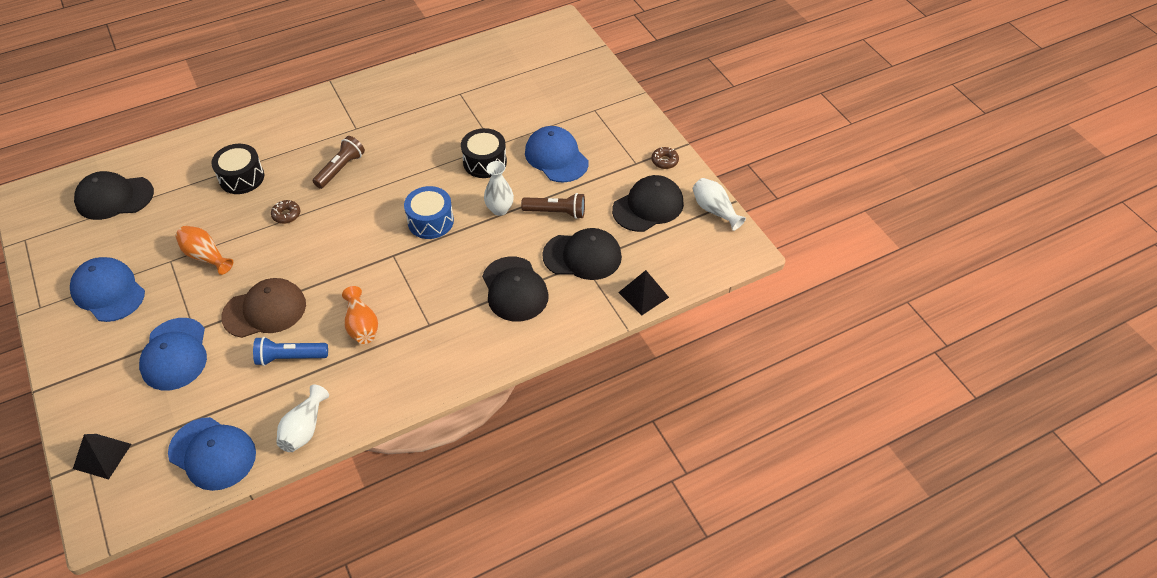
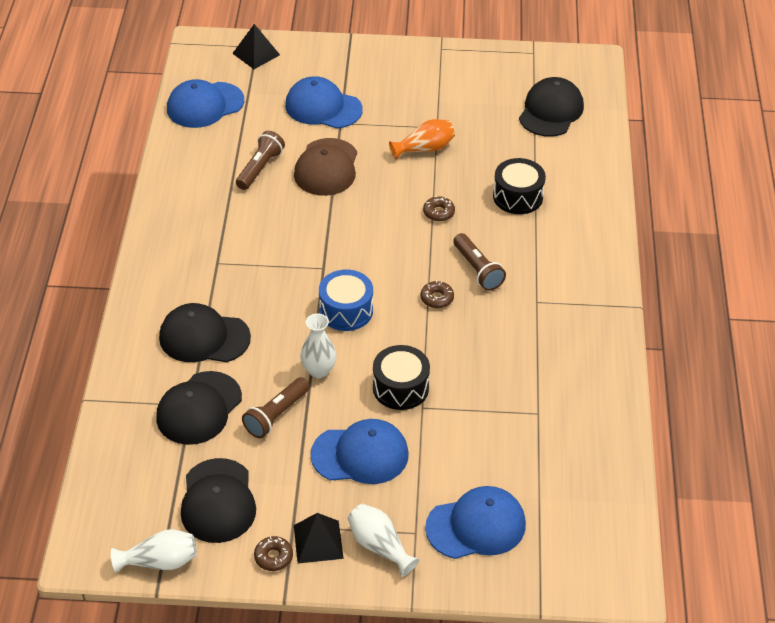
camera: 120 degrees right, 5 degrees down
blue cap [70,257,145,322] -> blue cap moved to [425,486,526,559]
blue flashlight [253,337,328,366] -> brown flashlight [236,131,285,190]
white vase [276,385,329,452] -> white vase moved to [348,504,419,577]
orange vase [342,286,378,344] -> none
black pyramid [618,270,669,316] -> black pyramid moved to [294,513,344,563]
none -> brown donut [420,281,454,308]

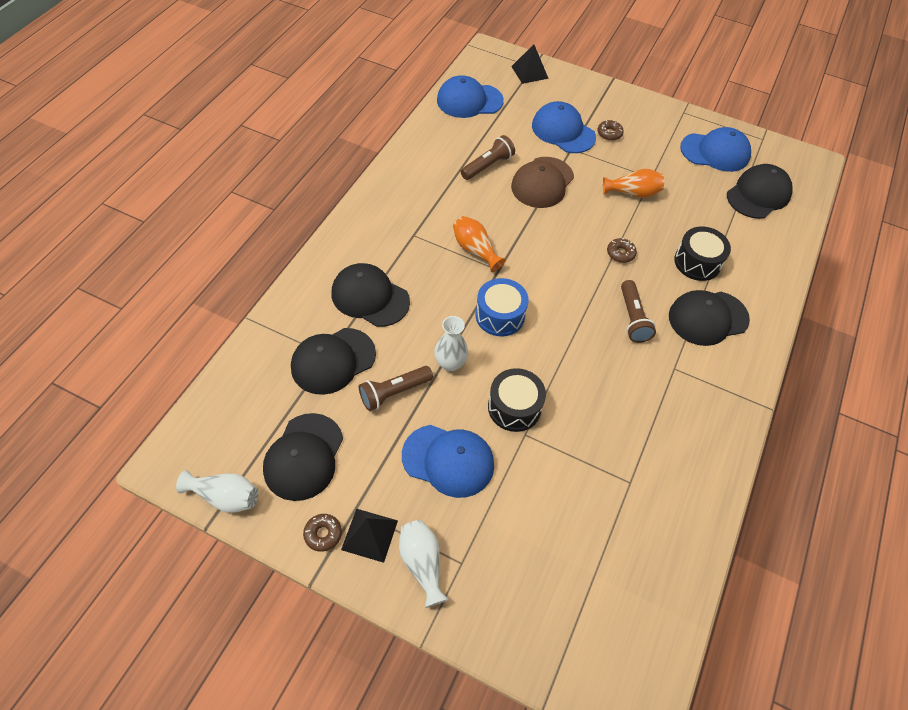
camera: 20 degrees right, 10 degrees up
brown donut [420,281,454,308] -> brown donut moved to [598,120,624,141]
blue cap [425,486,526,559] -> blue cap moved to [680,127,751,172]
none -> orange vase [453,216,506,272]
none -> black cap [669,290,750,346]

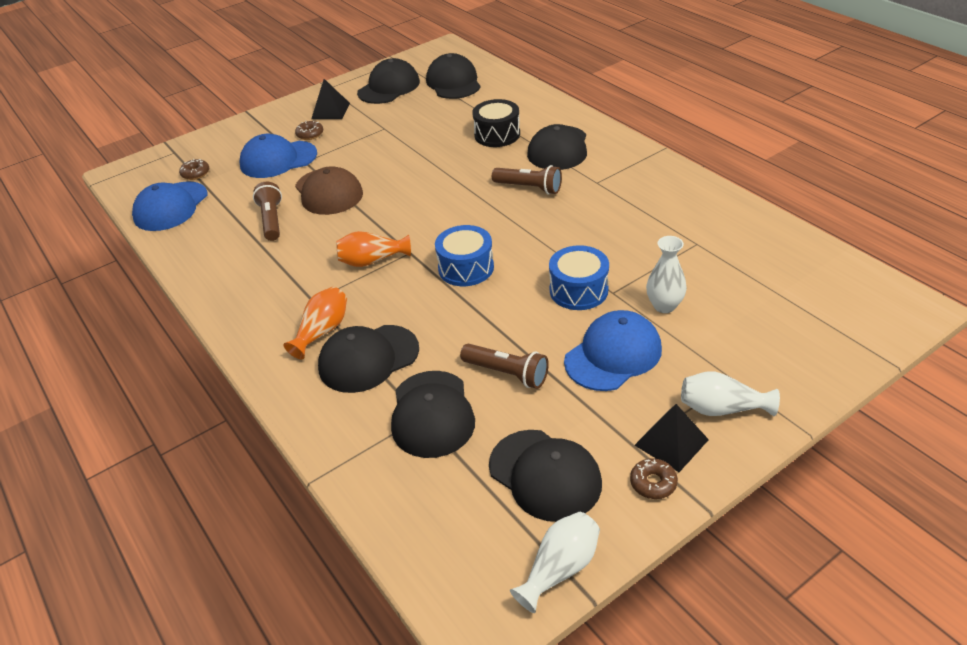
camera: 55 degrees left, 15 degrees down
brown flashlight [359,366,433,411] -> brown flashlight turned 60 degrees counterclockwise [460,344,549,389]
white vase [434,316,469,372] -> white vase moved to [646,236,687,313]
black drum [488,368,546,432] -> blue drum [549,245,609,310]
black pyramid [511,45,549,84] -> black pyramid moved to [311,79,350,119]
orange vase [603,169,664,198] -> orange vase moved to [283,287,347,359]
brown donut [607,238,637,263] -> brown donut moved to [179,159,209,180]
blue cap [680,127,751,172] -> black cap [357,58,420,104]

